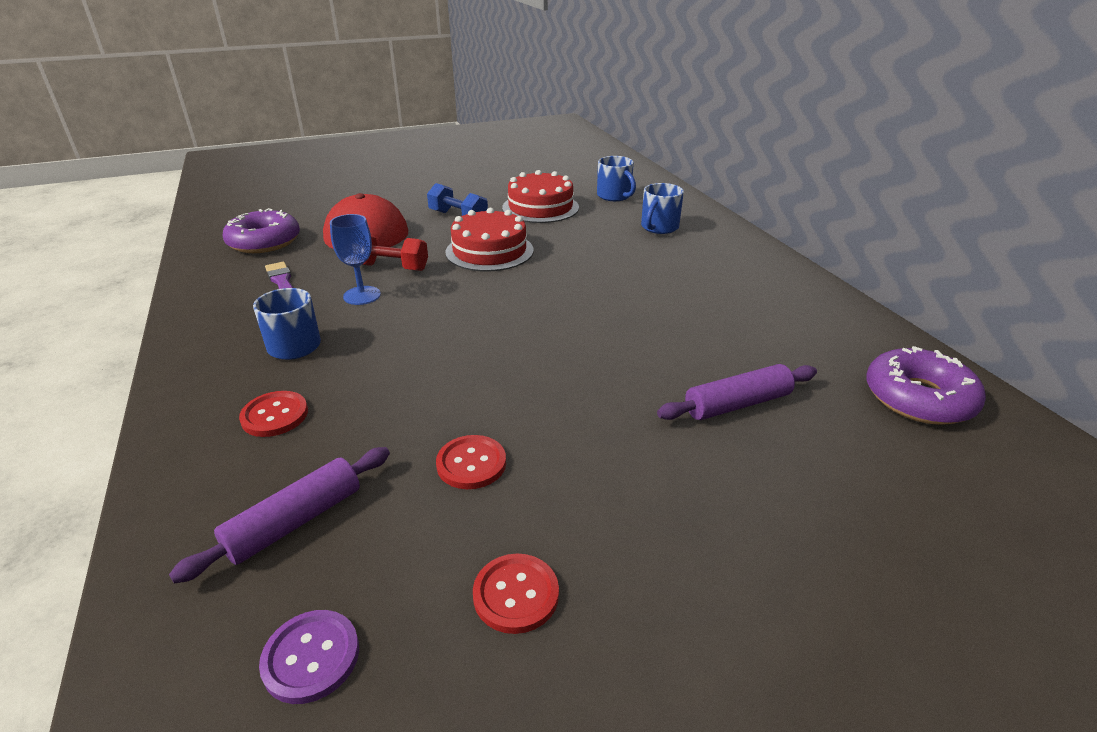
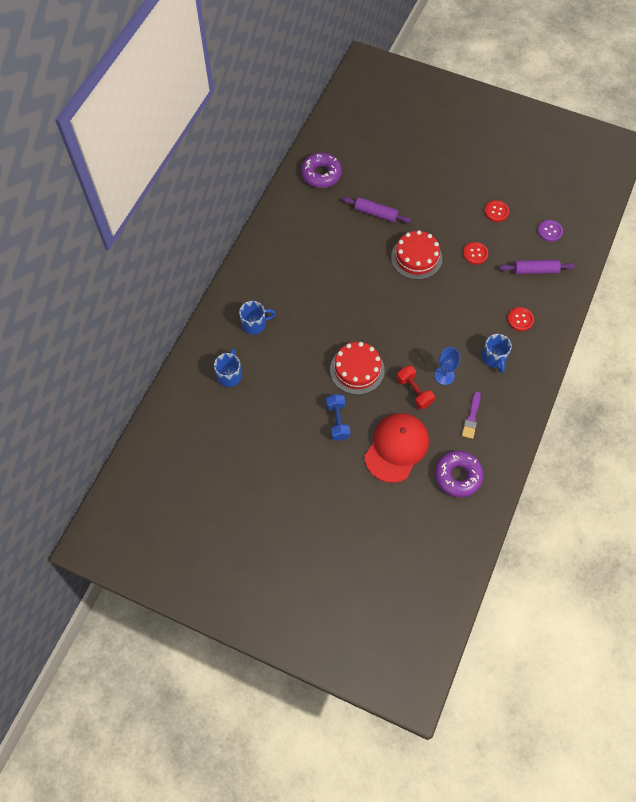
camera: 135 degrees left, 30 degrees up
red cake [502,170,579,223] -> red cake moved to [391,230,442,280]

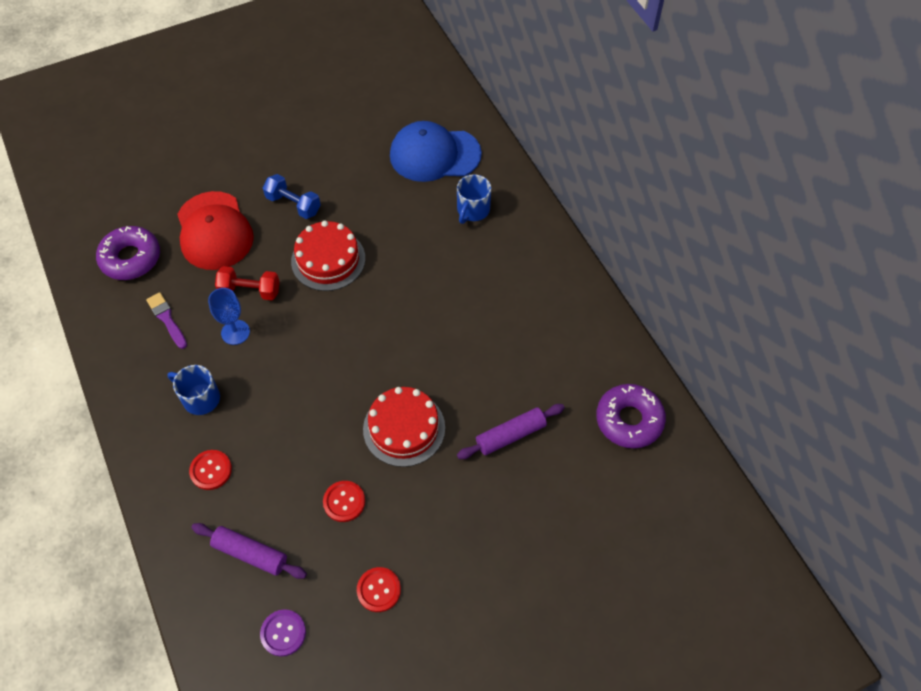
camera: 130 degrees right, 5 degrees down
blue mug [214,348,242,387] -> blue cap [390,121,482,182]
purple rolling pin [499,260,575,274] -> purple rolling pin turned 75 degrees clockwise [191,523,307,579]

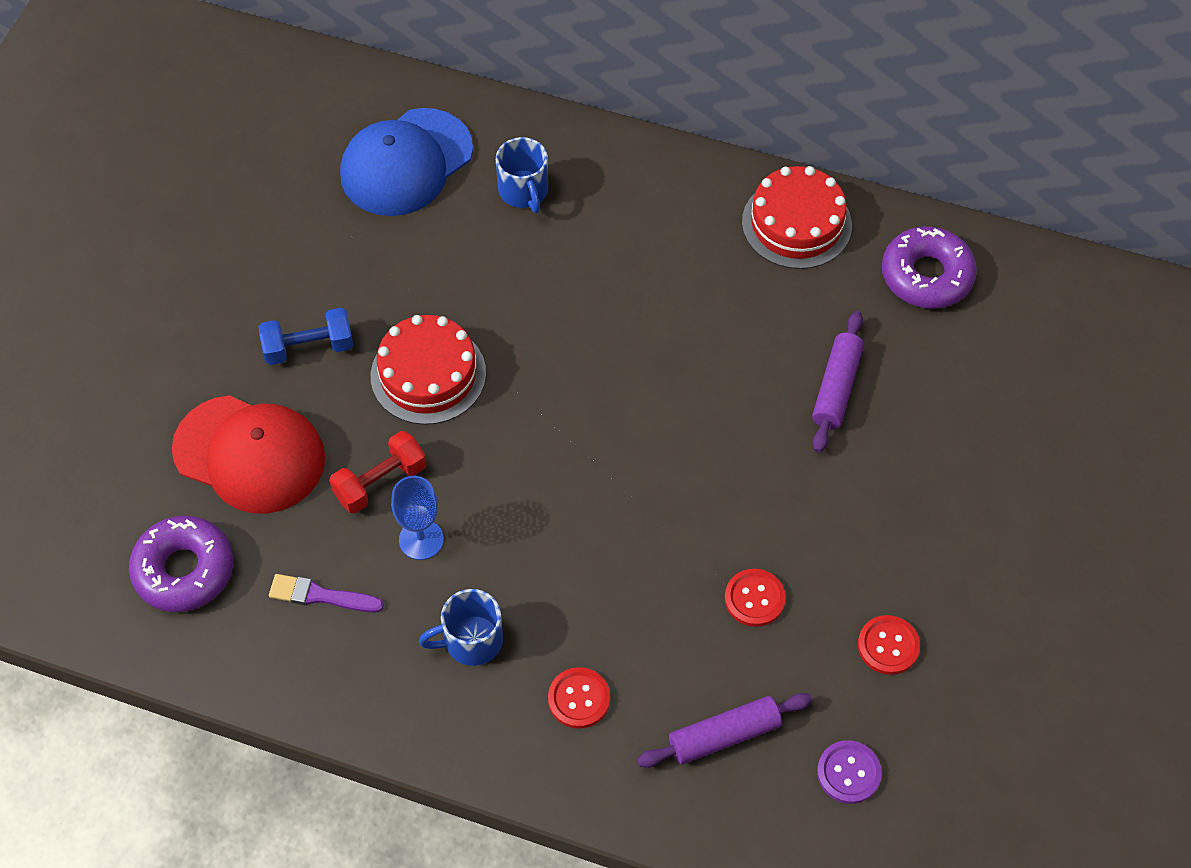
camera: 45 degrees left, 0 degrees up
red cake [363,387,445,467] -> red cake moved to [742,166,852,269]

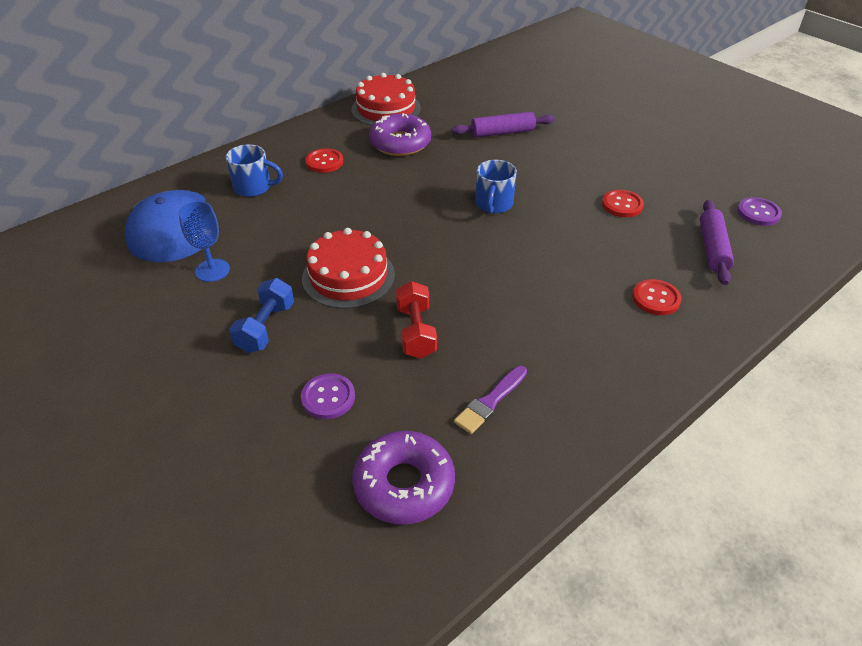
camera: 60 degrees left, 15 degrees down
red cap [172,395,325,514] -> purple button [301,373,355,419]
blue goblet [391,476,444,560] -> blue goblet moved to [179,201,230,282]
blue mug [419,589,503,666] -> blue mug moved to [475,160,517,214]
purple rolling pin [812,311,864,453] -> purple rolling pin turned 60 degrees counterclockwise [451,112,555,137]
red button [858,615,920,675] -> red button moved to [305,148,343,173]
purple donut [882,226,977,308] -> purple donut moved to [369,113,431,156]

